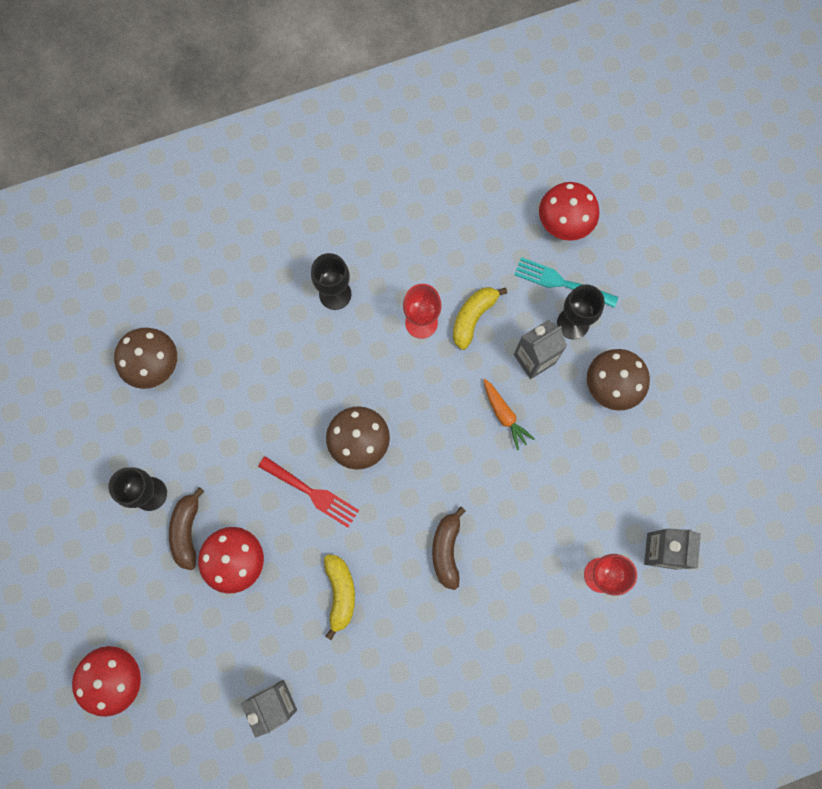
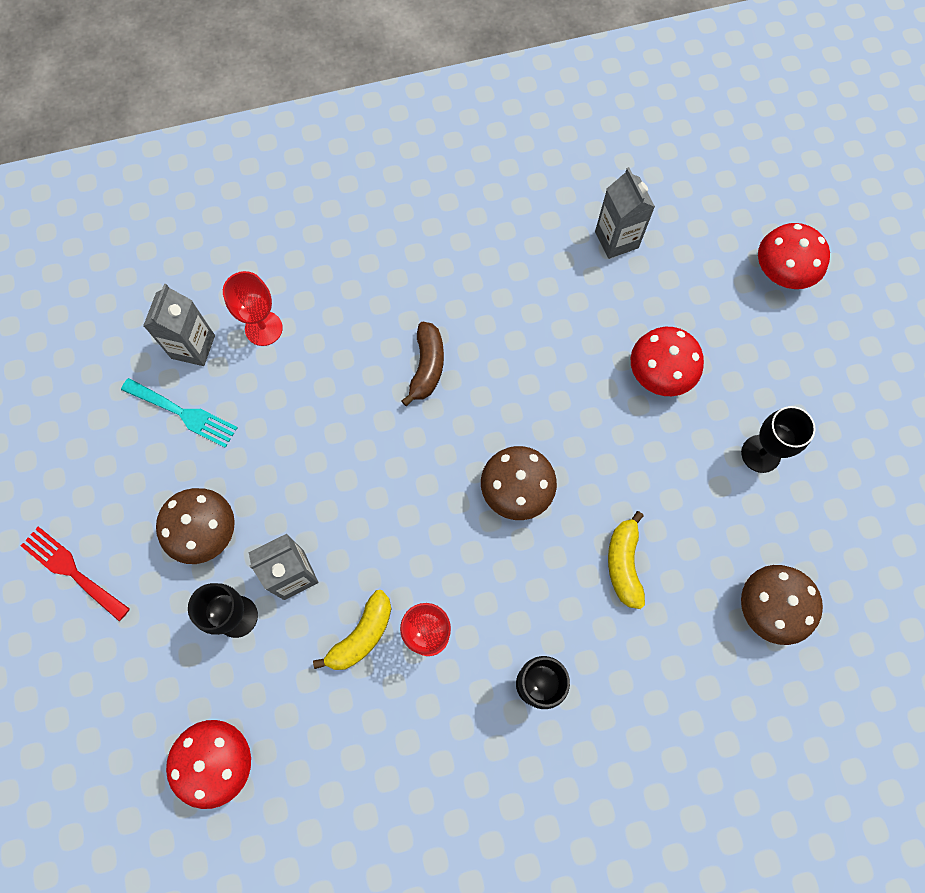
camera: 175 degrees left, 5 degrees down
brown banana [169,487,204,570] -> none
red fork [258,456,359,528] -> red fork moved to [21,527,130,621]
yellow banana [324,554,355,640] -> yellow banana moved to [608,511,645,609]
orange carrot [483,379,535,450] -> none
turquoise fork [514,257,618,308] -> turquoise fork moved to [121,378,238,448]

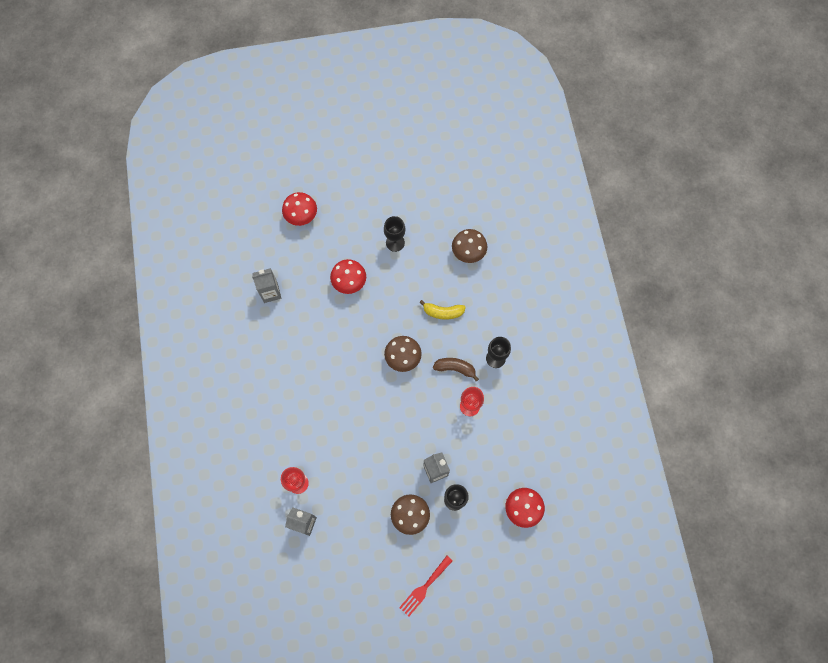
camera: 85 degrees left, 0 degrees up
turquoise fork [121,378,238,448] -> none
yellow banana [313,590,391,670] -> none
brown banana [401,322,444,406] -> brown banana moved to [433,358,479,381]

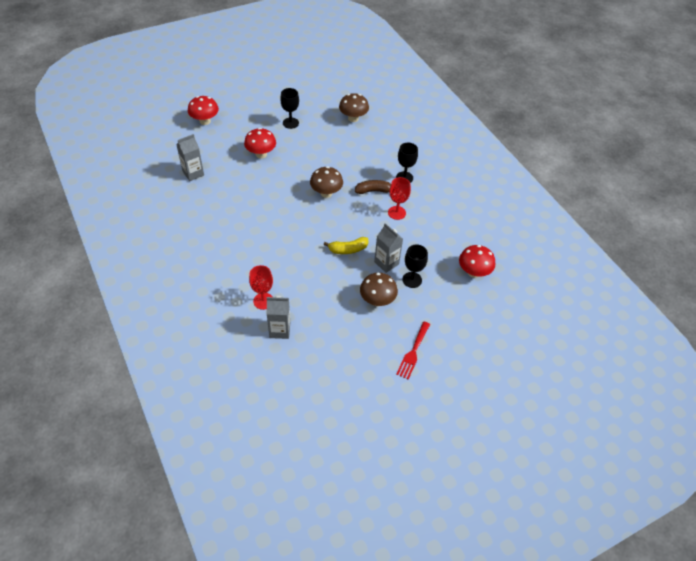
camera: 20 degrees left, 20 degrees down
yellow banana [419,300,466,320] -> yellow banana moved to [324,237,368,254]

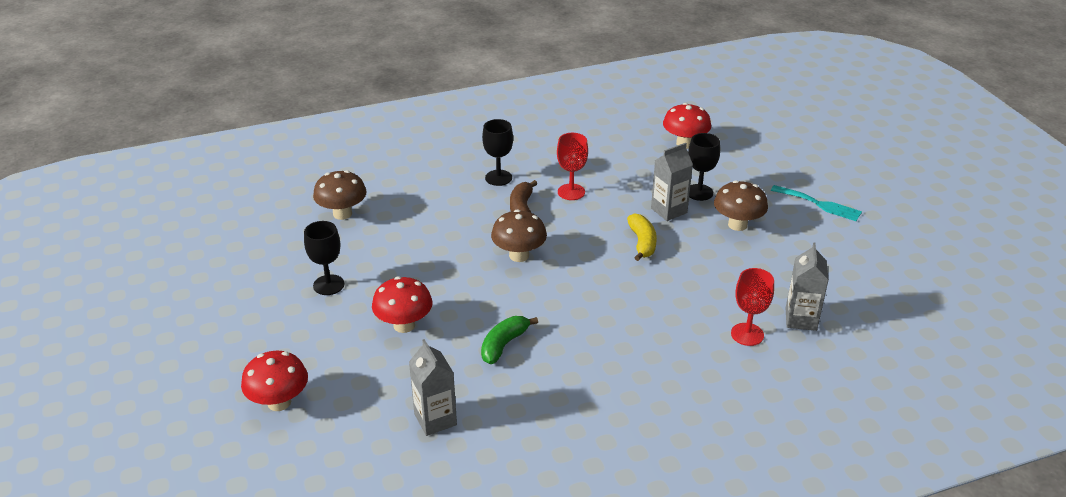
camera: 80 degrees left, 15 degrees down
red fork [396,322,430,379] -> turquoise fork [771,185,862,221]
none -> green banana [481,316,538,364]

